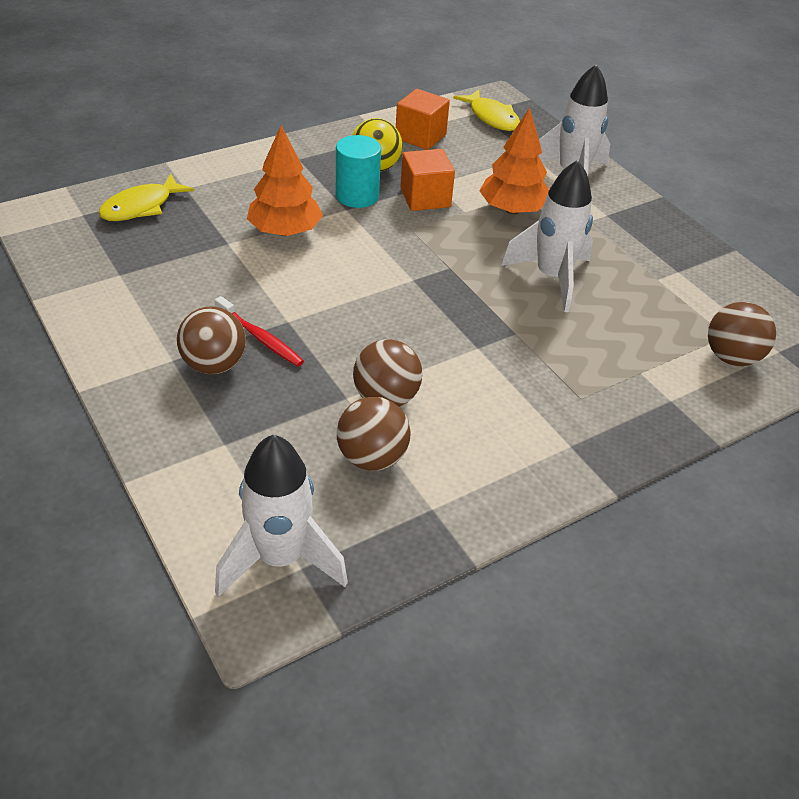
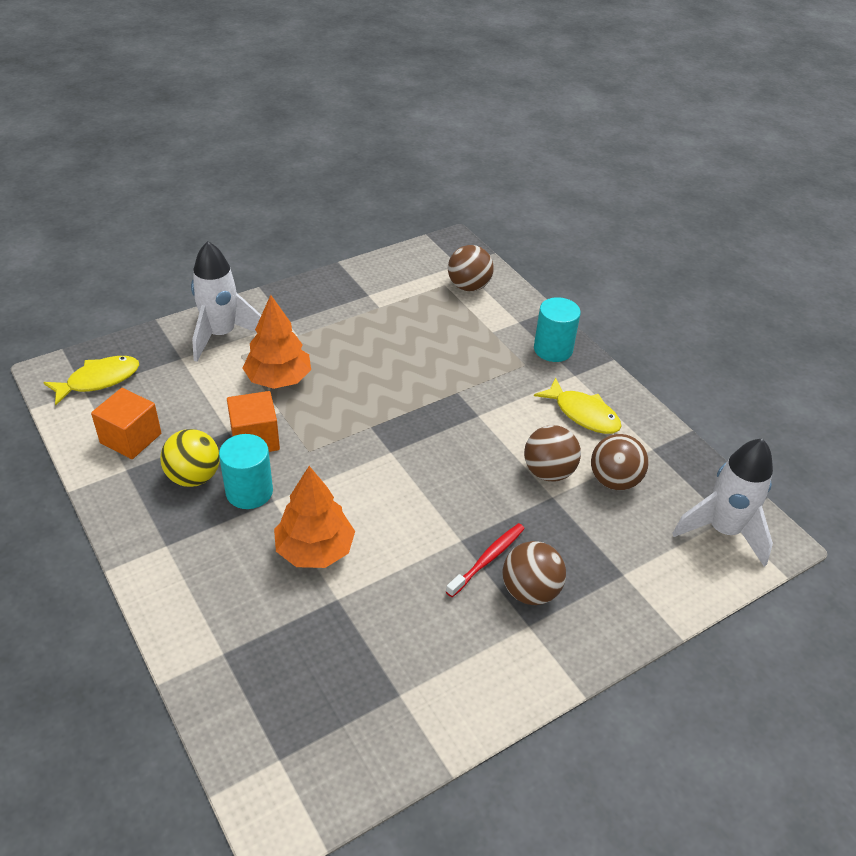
camera: 90 degrees left, 0 degrees up
yellow fish [99,174,194,221] -> yellow fish moved to [534,377,622,434]
white rocket [501,160,593,312] -> none
none -> turquoise cylinder [534,297,581,362]

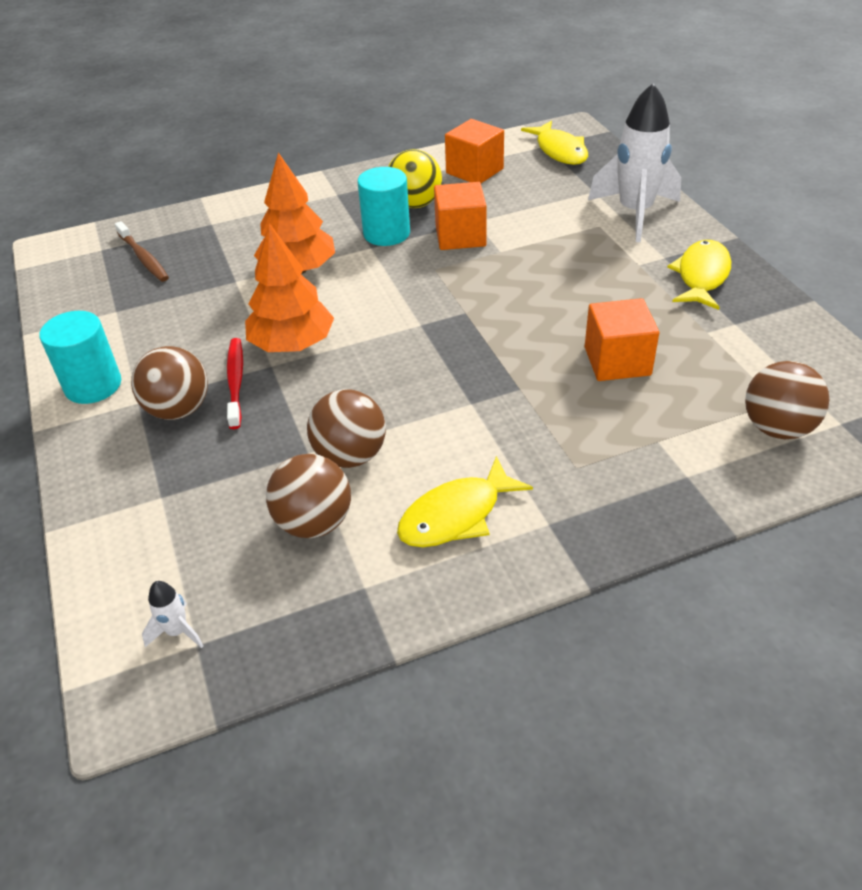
camera: 105 degrees right, 0 degrees up
orange tree [242,295,311,389] -> orange tree moved to [245,223,334,352]
red toothbrush [446,523,525,597] -> red toothbrush turned 150 degrees counterclockwise [227,338,243,429]
turquoise cylinder [534,297,581,362] -> turquoise cylinder moved to [39,311,121,404]
white rocket [672,438,773,567] -> white rocket [142,581,203,648], size x0.41
none -> brown toothbrush [115,221,169,282]
none -> orange cube [585,298,659,381]
none -> yellow fish [667,240,731,310]

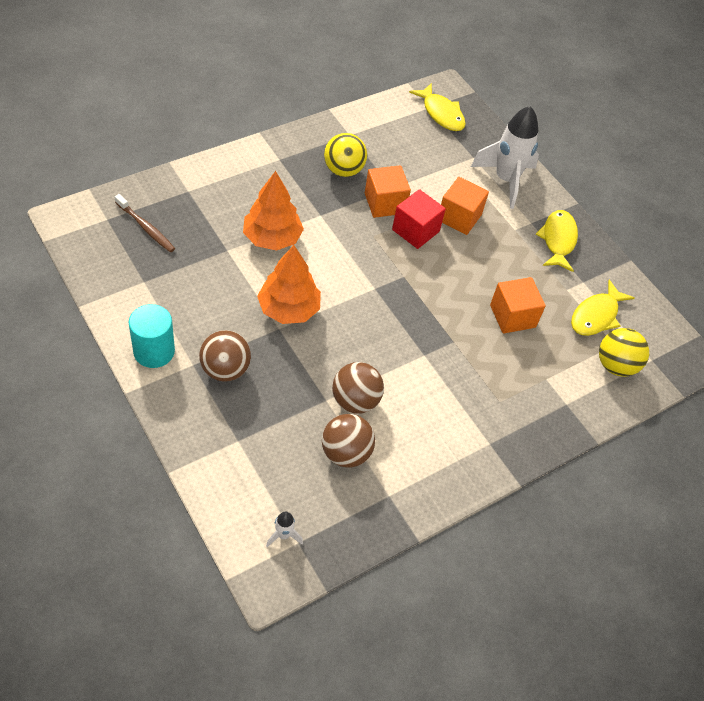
camera: 20 degrees left, 10 degrees up
red toothbrush [227,338,243,429] -> none
turquoise cylinder [358,167,410,246] -> none
yellow fish [397,456,533,547] -> yellow fish moved to [571,280,634,336]
orange cube [445,119,504,183] -> orange cube moved to [441,177,489,235]
brown ball [745,361,829,439] -> yellow ball [599,328,649,377]
none -> red cube [392,189,446,249]

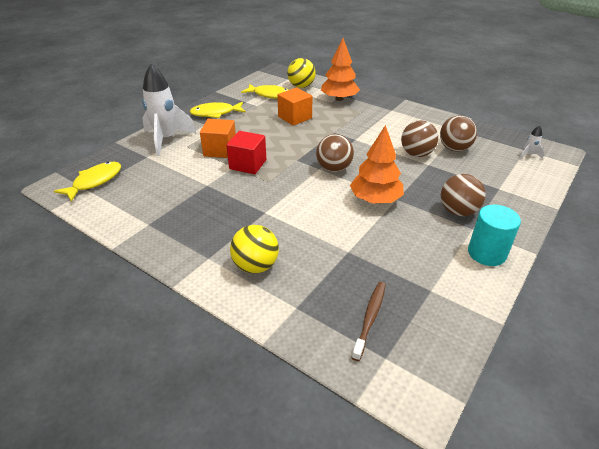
camera: 105 degrees left, 15 degrees down
orange tree [243,171,304,251] -> orange tree moved to [321,38,360,101]
yellow ball [324,133,367,177] -> yellow ball moved to [230,225,279,274]
orange cube [365,165,411,218] -> none
none -> brown ball [316,134,354,172]

